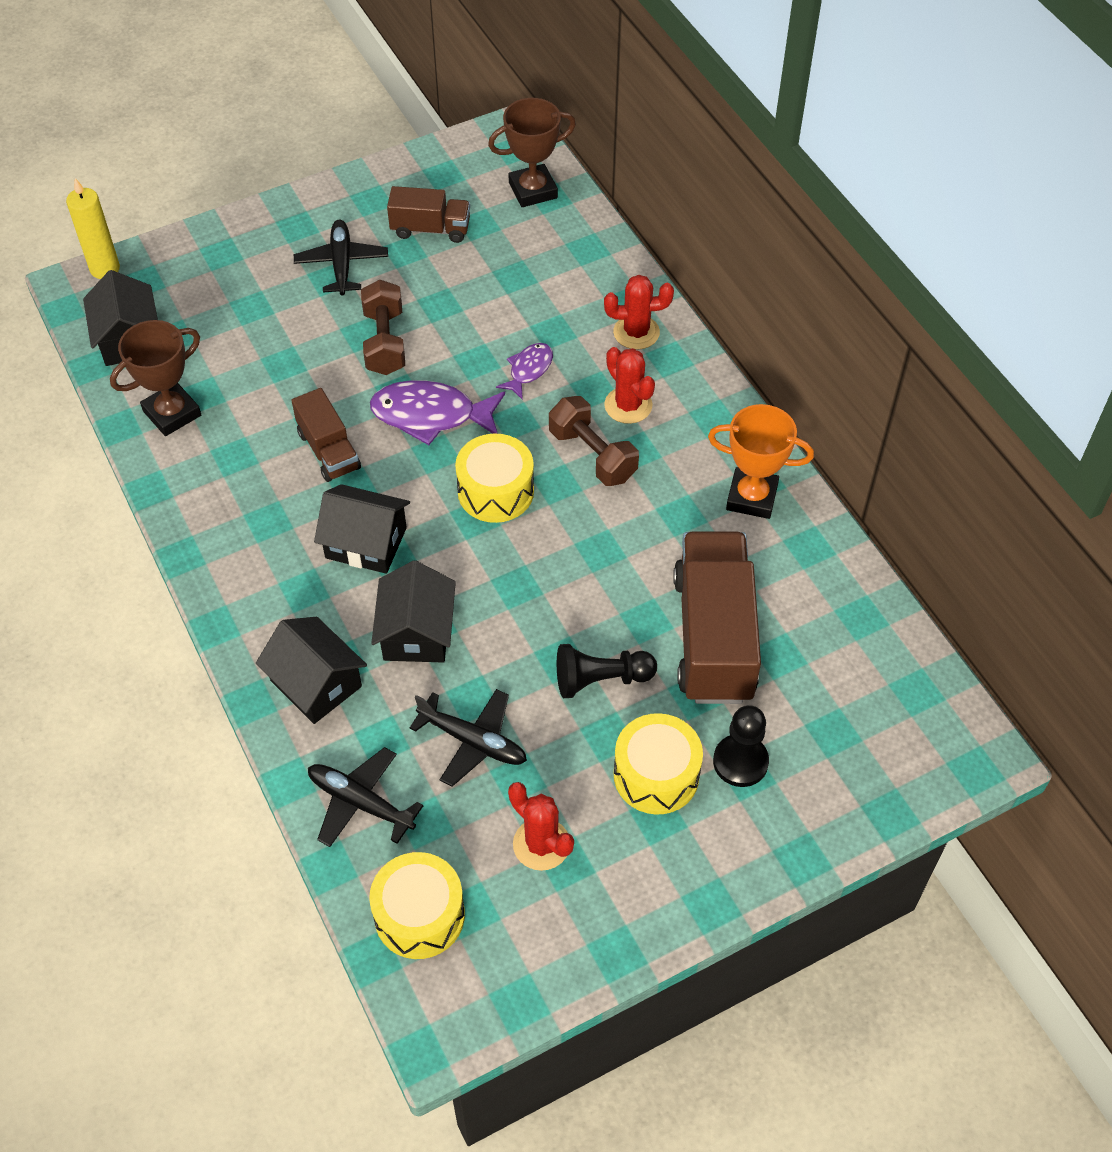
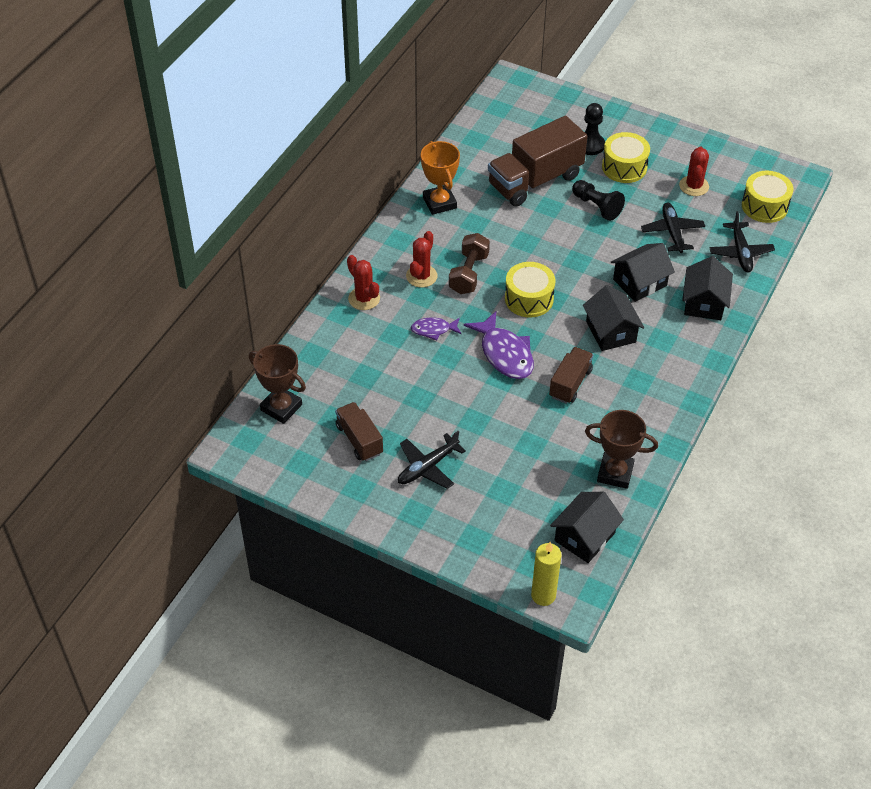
camera: 125 degrees left, 5 degrees down
brown dumbbell [361,280,405,375] -> none

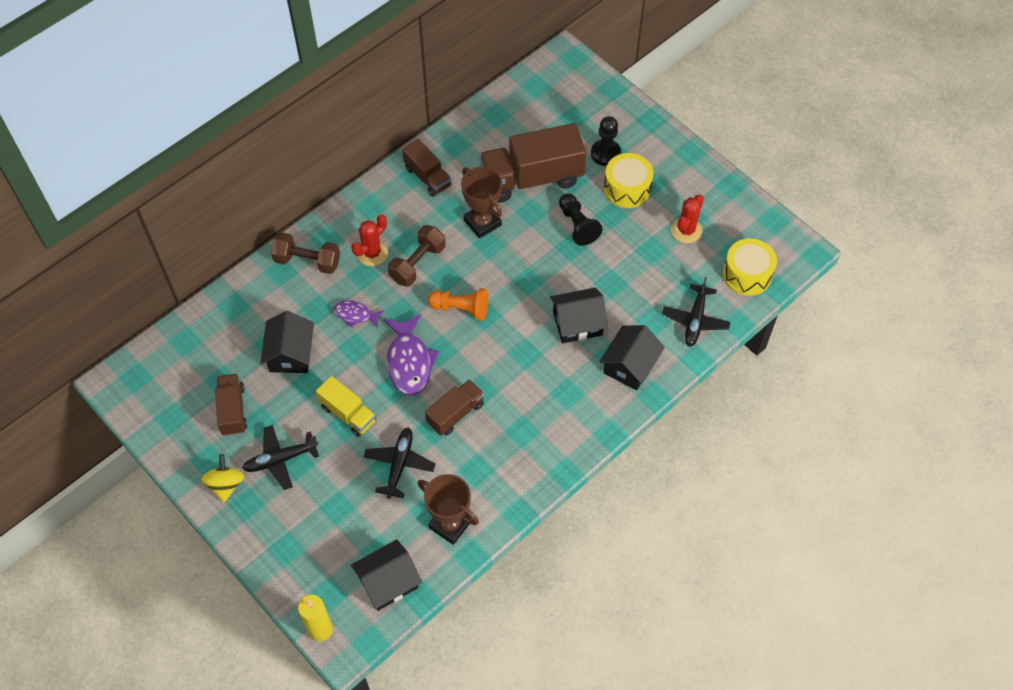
camera: 20 degrees right, 10 degrees up
brown trophy [249,344,306,424] -> brown trophy moved to [461,167,502,238]
red cactus [347,255,380,310] -> brown dumbbell [271,232,340,274]
orange trophy [421,141,460,215] -> brown truck [402,139,451,197]
yellow drum [505,262,555,318] -> orange pawn [428,288,488,321]
black house [583,285,644,351] -> black house moved to [261,311,314,373]
black plane [641,202,705,253] -> black plane moved to [364,427,435,499]
none -> yellow spinning top [201,454,244,502]
none -> yellow truck [316,376,376,437]

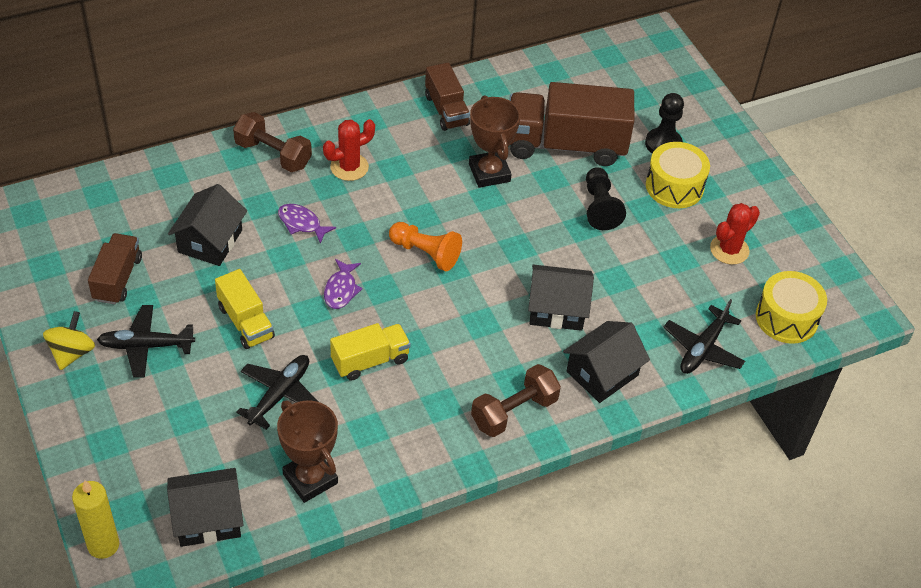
camera: 15 degrees right, 10 degrees down
purple fish [383,314,439,396] -> purple fish [324,259,363,309], size x0.56
brown dumbbell [388,225,446,287] -> brown dumbbell moved to [471,364,561,437]
brown truck [425,379,484,436] -> yellow truck [330,323,411,381]

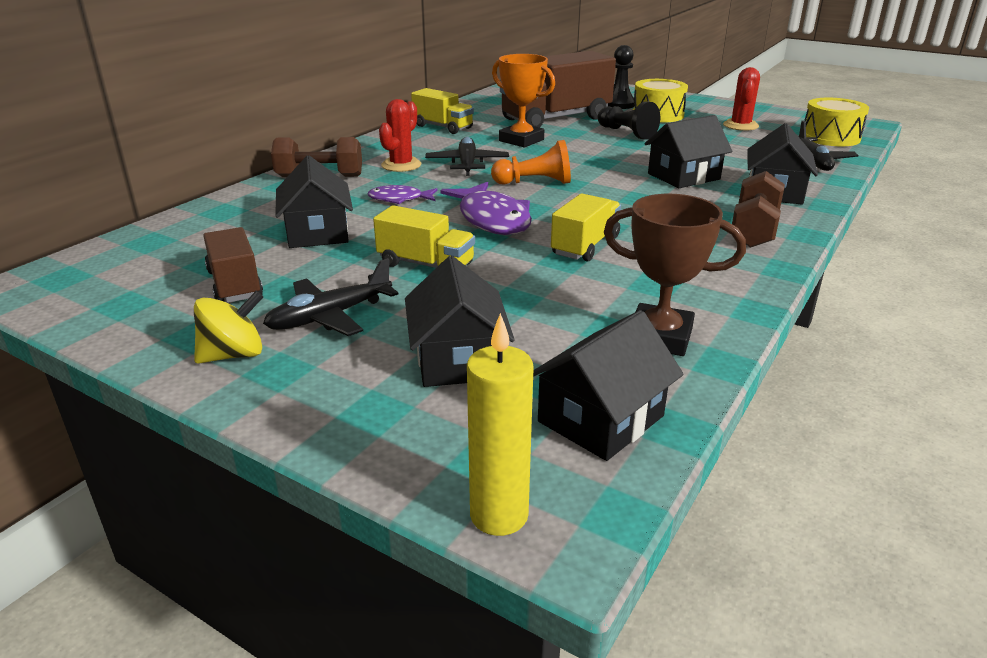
camera: 30 degrees left, 20 degrees down
yellow spinning top [43,311,95,370] -> yellow spinning top turned 75 degrees clockwise [194,291,263,364]
black plane [236,355,318,430] -> black plane moved to [425,137,509,176]
purple fish [324,259,363,309] -> purple fish [440,182,532,235], size x1.78
brown truck [425,62,470,131] -> yellow truck [411,88,474,134]
brown trophy [469,95,520,188] -> orange trophy [492,54,555,147]
none -> black house [405,256,515,387]

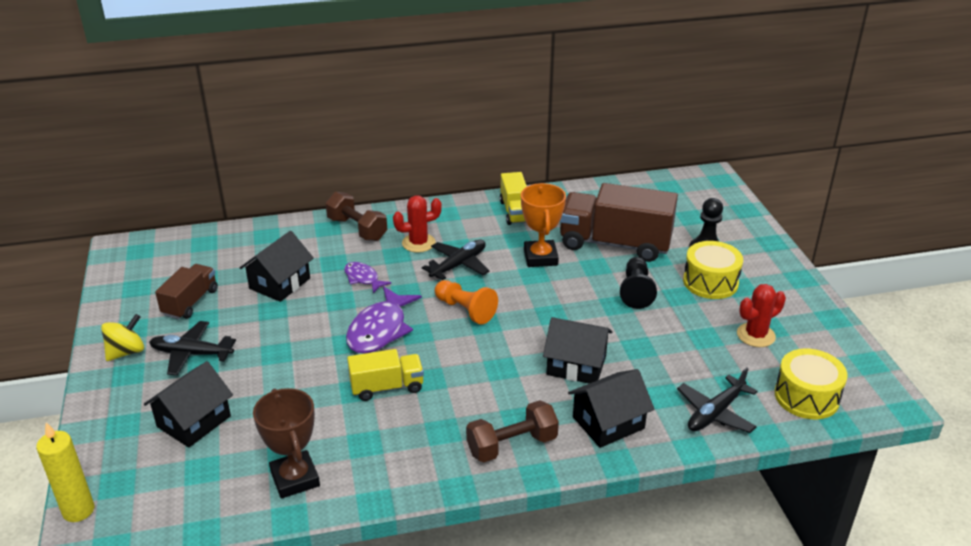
camera: 45 degrees right, 5 degrees up
yellow spinning top [194,291,263,364] -> yellow spinning top turned 60 degrees counterclockwise [101,314,144,361]
yellow truck [373,205,475,268] -> none
black house [533,310,684,461] -> none

